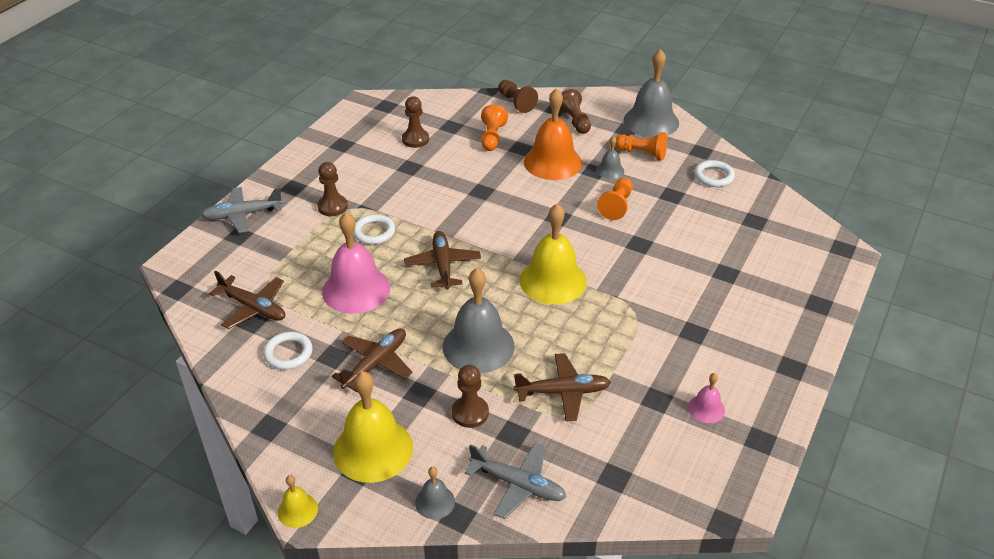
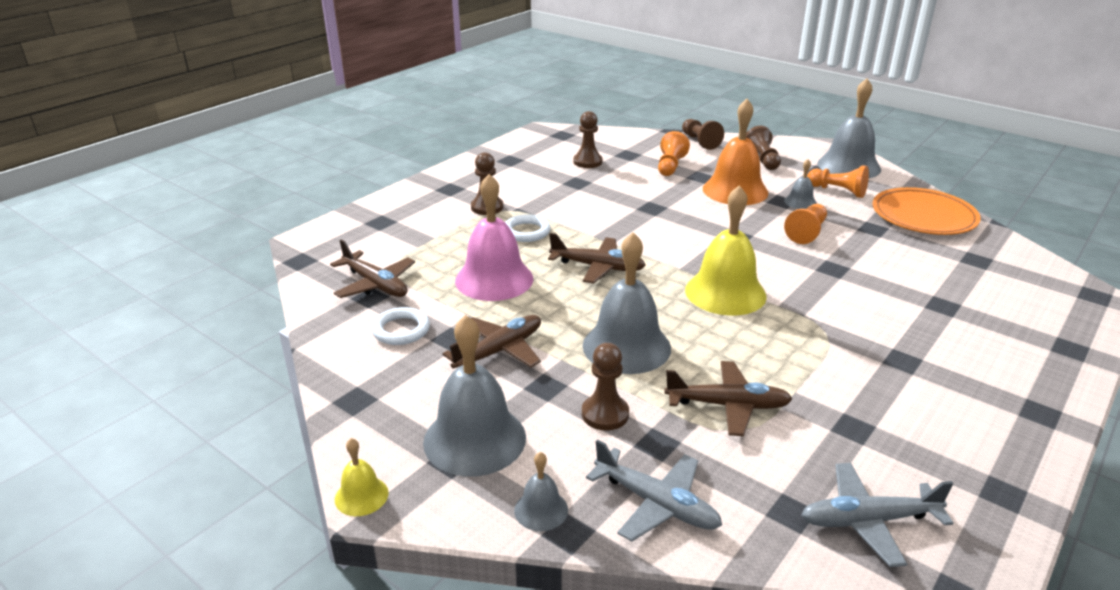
camera: 10 degrees right, 10 degrees down
grey plane [201,187,283,233] -> grey plane moved to [801,463,953,567]
yellow bell [333,371,413,483] -> grey bell [423,315,526,476]
brown plane [404,231,481,290] -> brown plane turned 105 degrees clockwise [548,233,646,283]
pink bell [688,373,725,423] -> none
white ring [694,160,735,187] -> orange plate [872,187,981,235]

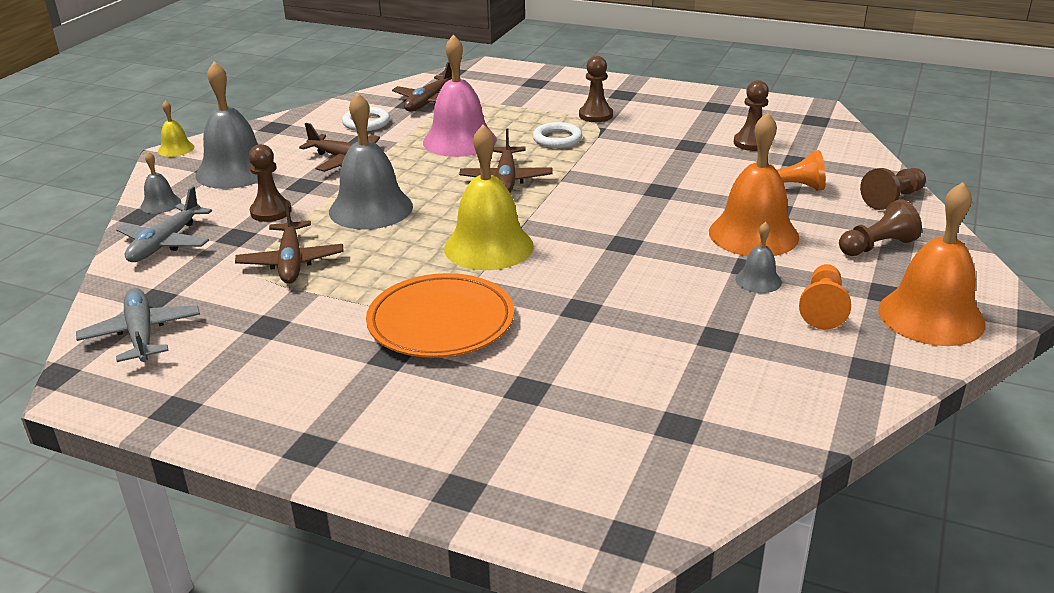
camera: 75 degrees right, 0 degrees up
orange pawn [784,204,827,244] -> none
grey bell [818,78,881,178] -> orange bell [878,182,986,346]
orange plate [872,187,981,235] -> orange plate moved to [366,273,514,358]

